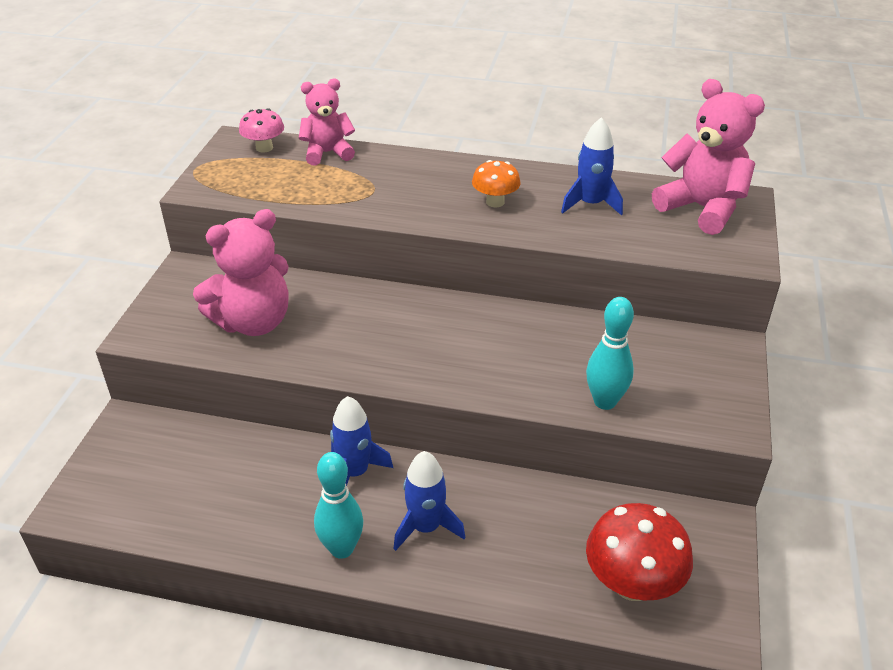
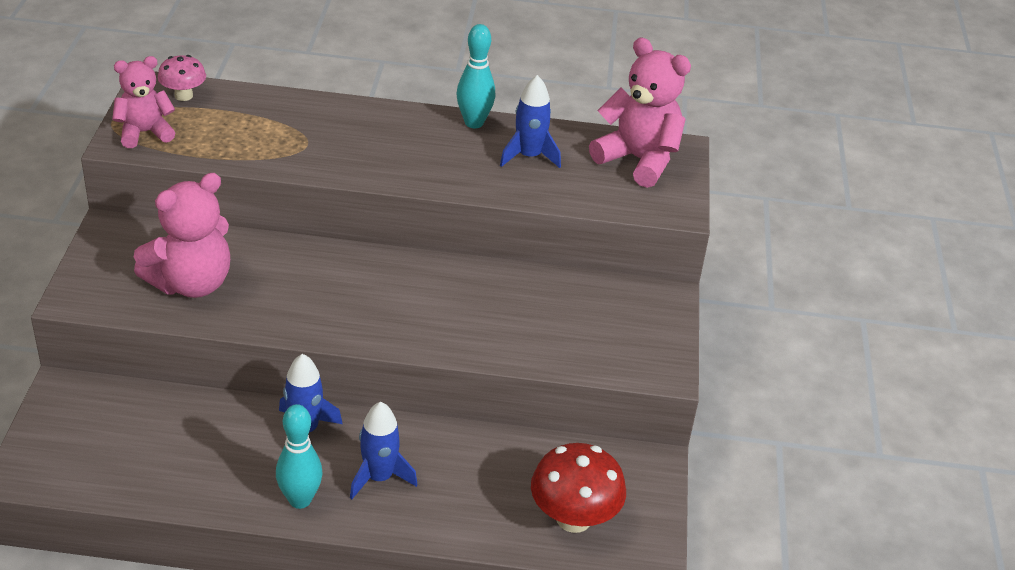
camera: 10 degrees left, 0 degrees up
pink teddy bear [299,79,355,165] -> pink teddy bear moved to [112,56,175,148]
orange mushroom [472,160,521,207] -> none
turquoise bowling pin [586,297,634,410] -> turquoise bowling pin moved to [457,24,495,128]

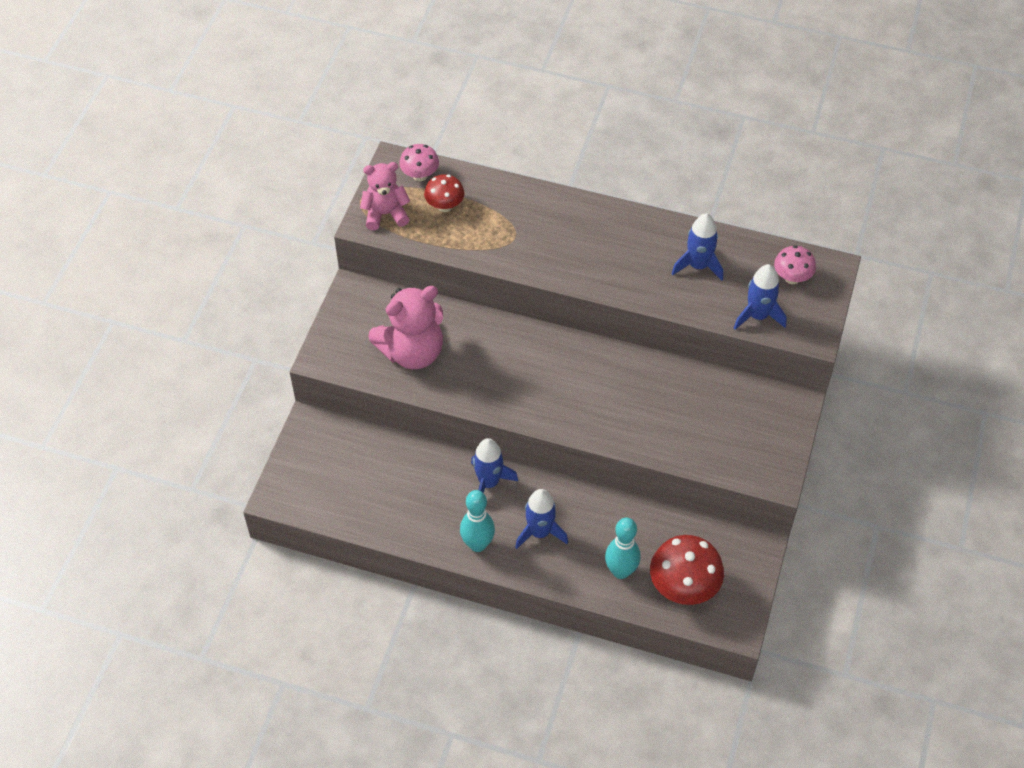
camera: 15 degrees right, 15 degrees up
turquoise bowling pin [457,24,495,128] -> turquoise bowling pin moved to [605,518,641,579]
pink teddy bear [589,37,691,188] -> pink mushroom [774,245,816,284]
none -> red mushroom [424,174,465,212]
none -> blue rocket [734,264,786,330]

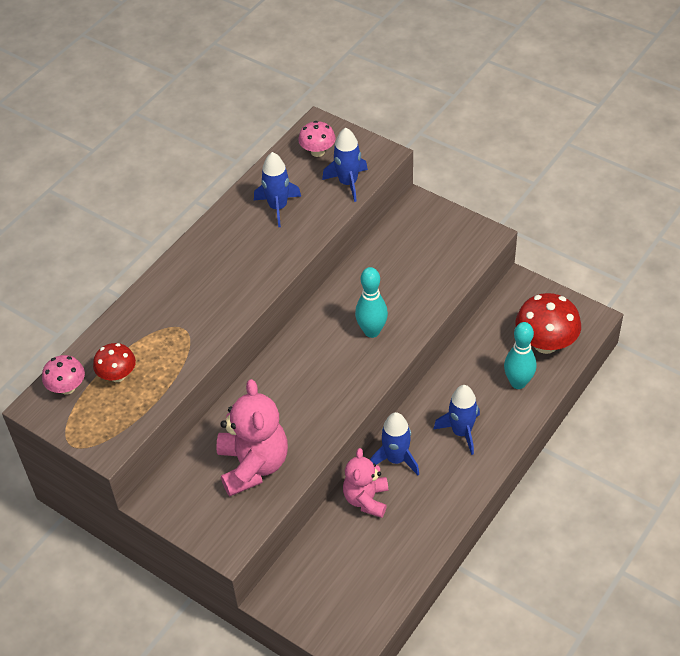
camera: 70 degrees left, 5 degrees down
pink teddy bear [360,162,410,230] -> pink teddy bear moved to [343,448,388,518]
turquoise bowling pin [460,490,495,552] -> turquoise bowling pin moved to [355,267,388,338]

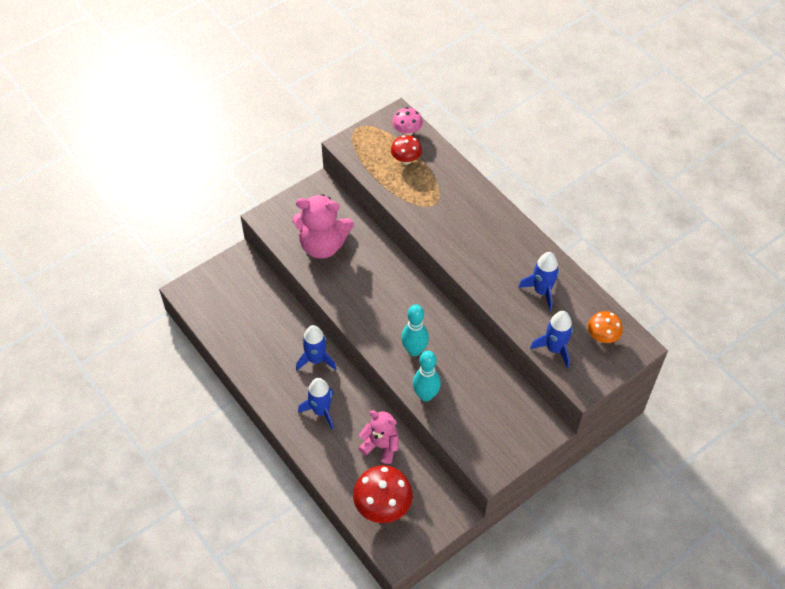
camera: 105 degrees right, 5 degrees up
pink mushroom [298,121,336,157] -> orange mushroom [588,311,623,343]
pink teddy bear [343,448,388,518] -> pink teddy bear moved to [359,410,399,464]
turquoise bowling pin [504,322,536,389] -> turquoise bowling pin moved to [413,351,441,401]

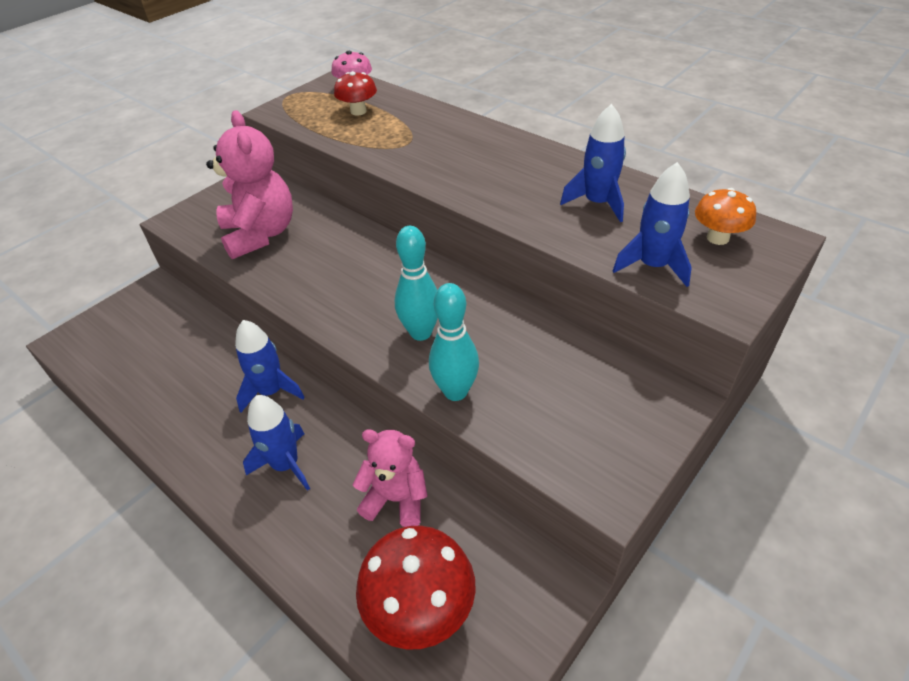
camera: 10 degrees left, 10 degrees down
pink teddy bear [292,194,354,259] -> pink teddy bear turned 105 degrees counterclockwise [206,110,293,259]

